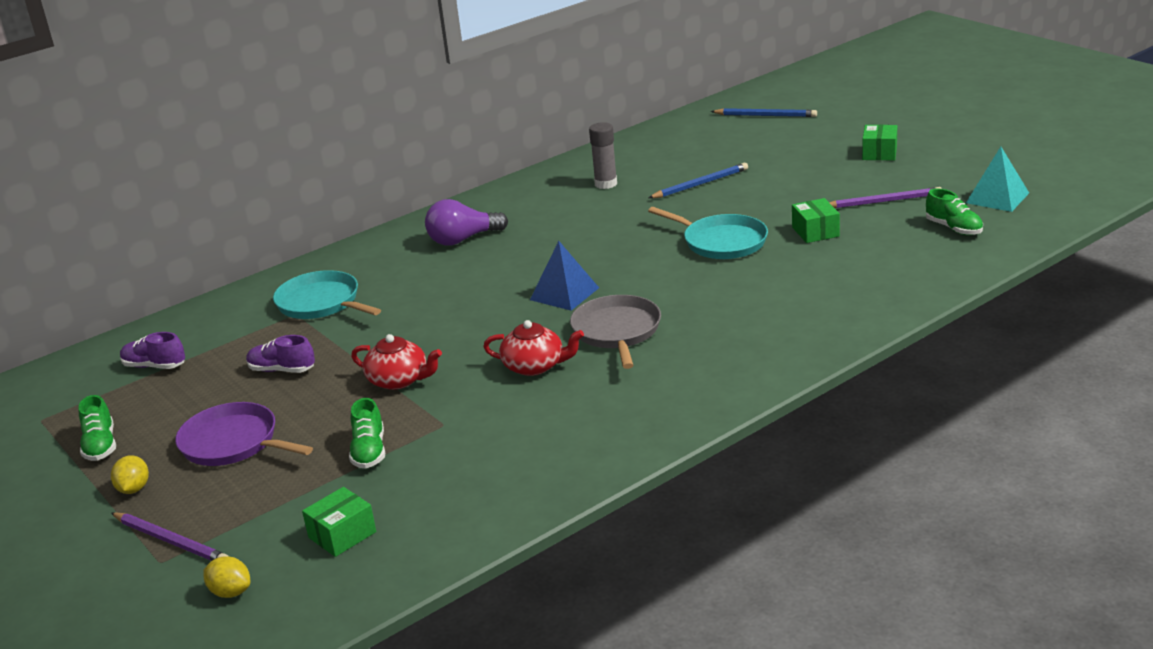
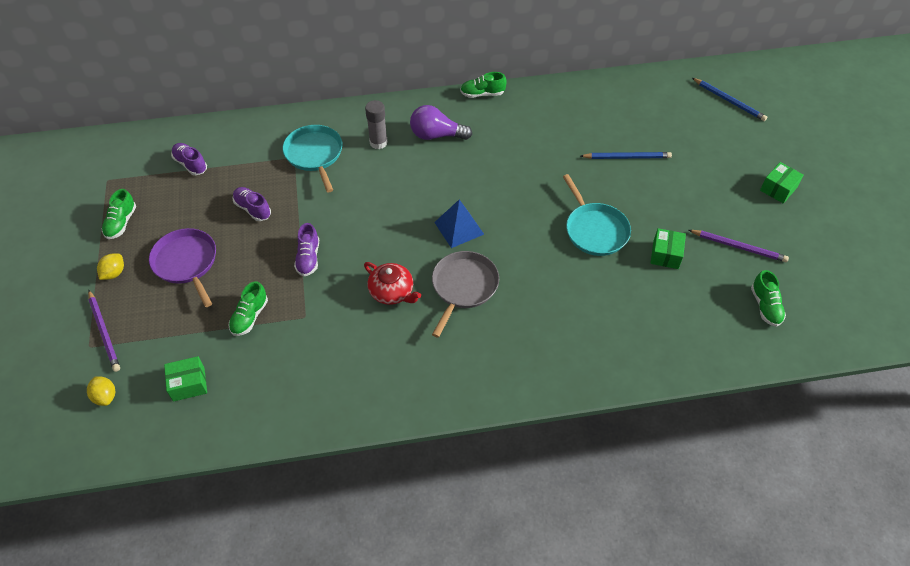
camera: 25 degrees right, 25 degrees up
red teapot [351,334,442,390] -> purple shoe [294,223,319,276]
grey glue stick [589,122,617,189] -> grey glue stick moved to [365,100,388,149]
turquoise pyramid [966,147,1029,212] -> none
none -> green shoe [460,72,507,98]

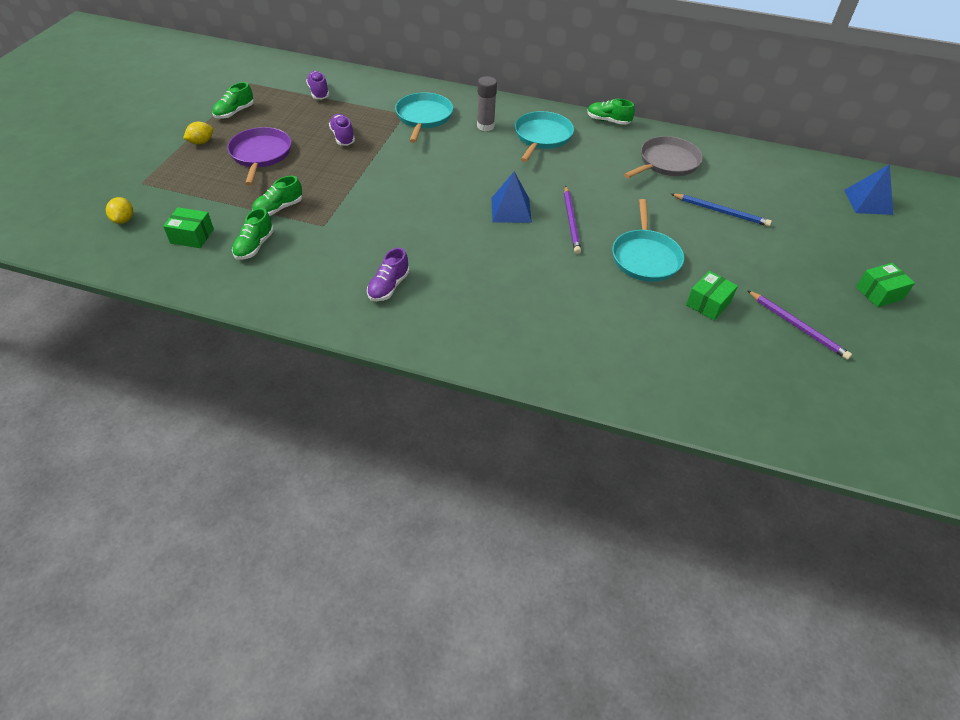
camera: 25 degrees right, 5 degrees down
purple pencil [88,290,120,372] -> purple pencil moved to [564,186,581,254]
purple shoe [294,223,319,276] -> purple shoe moved to [367,248,409,301]
red teapot [364,262,421,305] -> none
purple light bulb [410,105,472,140] -> turquoise pan [515,111,574,162]
grey pan [432,251,499,338] -> grey pan moved to [624,136,703,178]
blue pencil [692,78,767,121] -> blue pyramid [844,164,893,215]
green shoe [751,270,786,327] -> green shoe moved to [232,208,274,260]

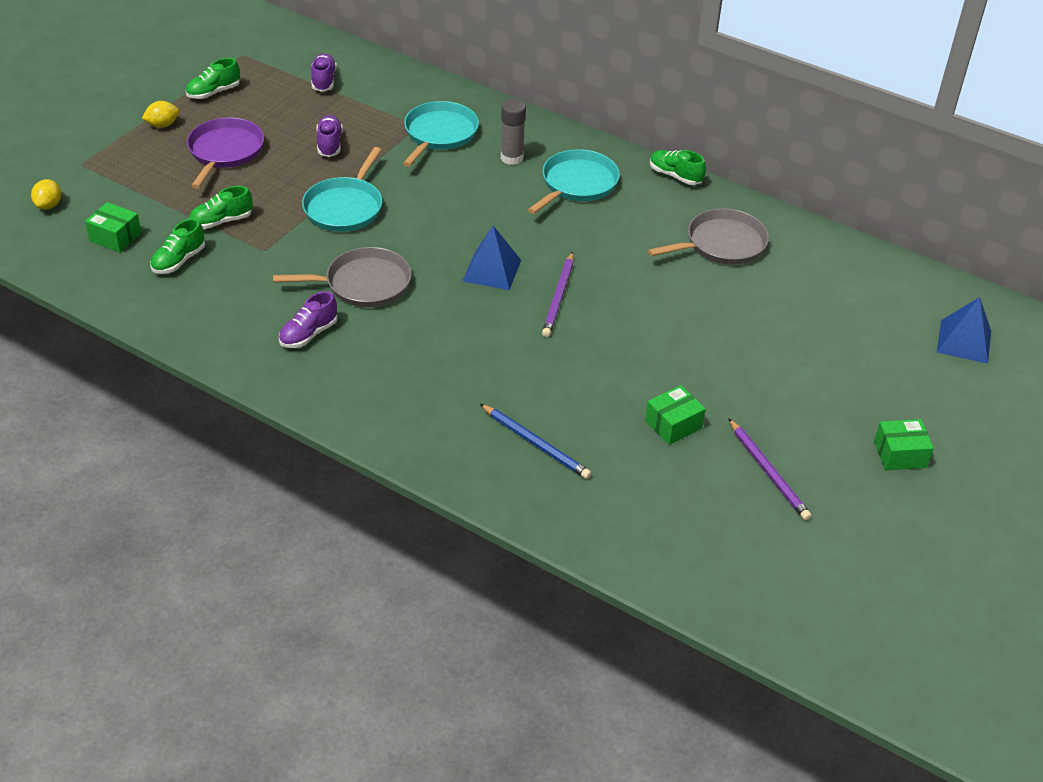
camera: 15 degrees right, 5 degrees down
turquoise pan [612,199,684,282] -> turquoise pan moved to [302,147,382,232]
blue pencil [671,194,772,227] -> blue pencil moved to [480,404,591,479]
none -> grey pan [273,247,411,307]

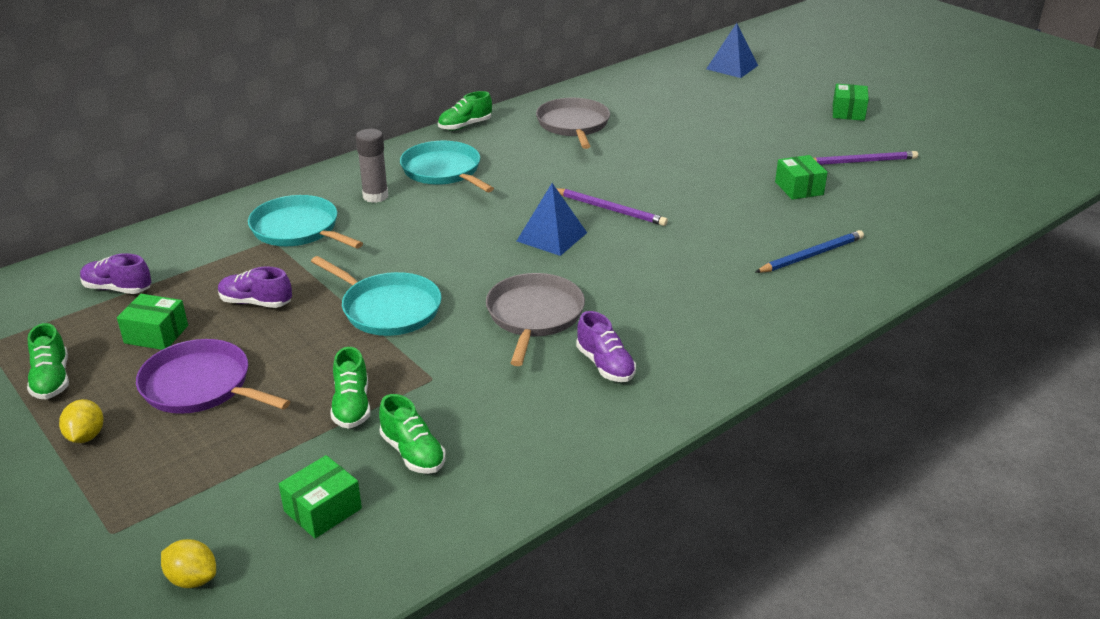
camera: 70 degrees left, 10 degrees down
none -> green box [117,294,188,350]

